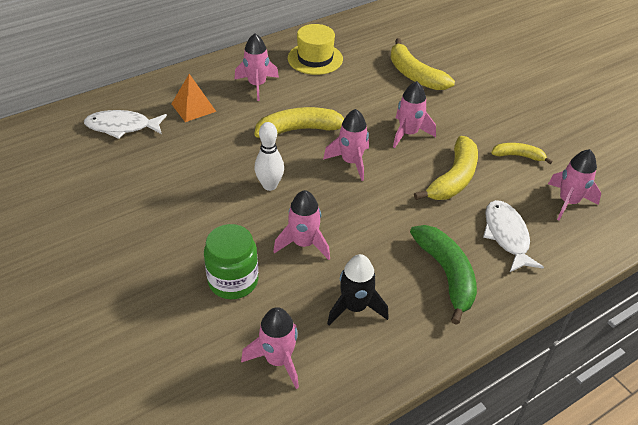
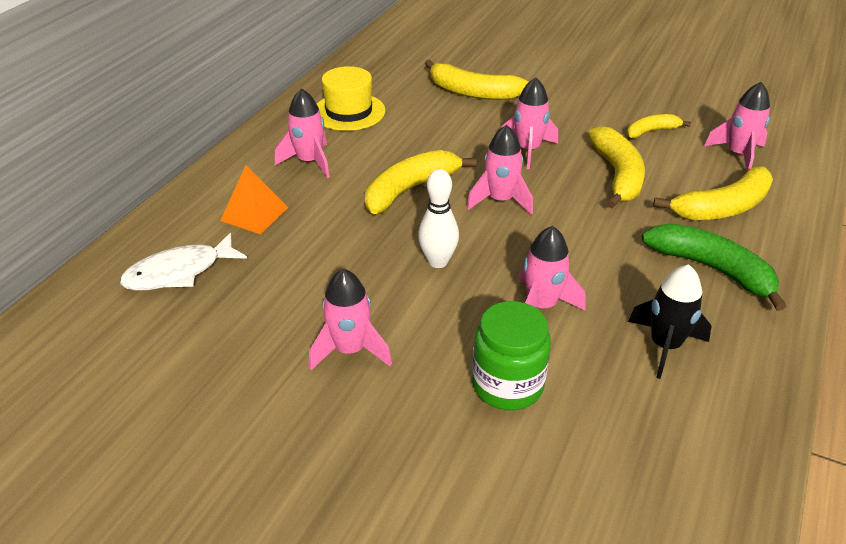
camera: 30 degrees left, 5 degrees down
pink rocket [241,307,299,389] -> pink rocket moved to [309,269,392,371]
white fish [483,200,544,272] -> yellow banana [653,166,773,220]

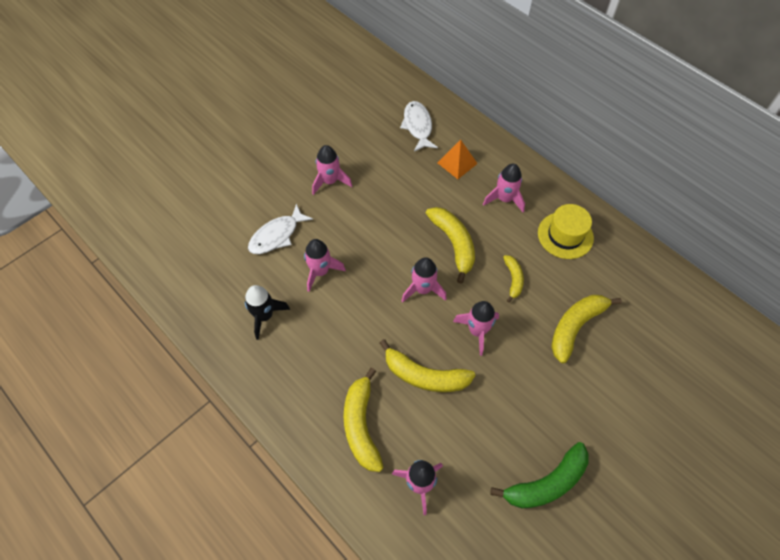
camera: 110 degrees right, 20 degrees up
white bowling pin [418,169,459,268] -> none
green jar [472,301,551,410] -> white fish [248,204,313,254]
yellow banana [627,114,691,138] -> yellow banana moved to [503,255,524,303]
green banana [642,223,786,311] -> green banana moved to [490,442,589,508]

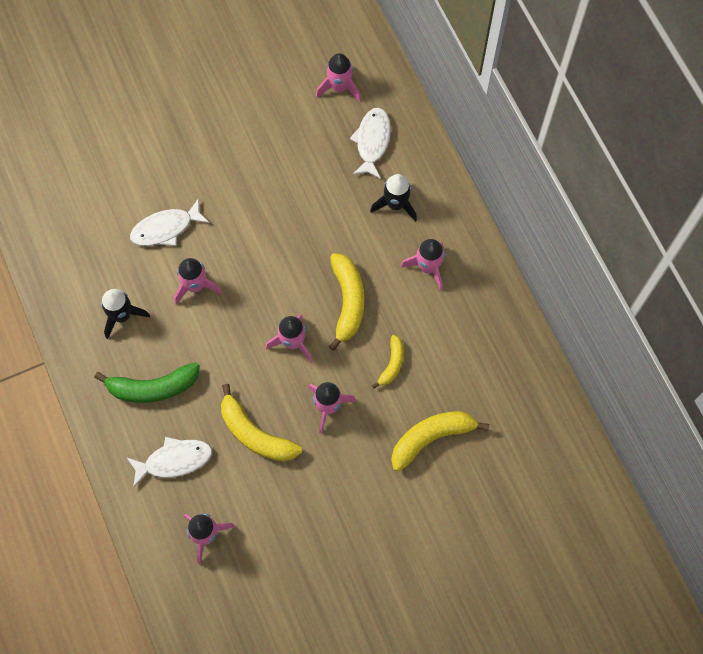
camera: 20 degrees right, 10 degrees up
pink rocket [312,145,352,195] -> pink rocket moved to [316,53,361,101]
yellow banana [344,368,383,472] -> white fish [127,437,212,488]
orange pyramid [437,140,478,179] -> black rocket [370,174,417,222]
green banana [490,442,589,508] -> green banana moved to [94,362,200,403]
yellow hat [538,204,594,259] -> none

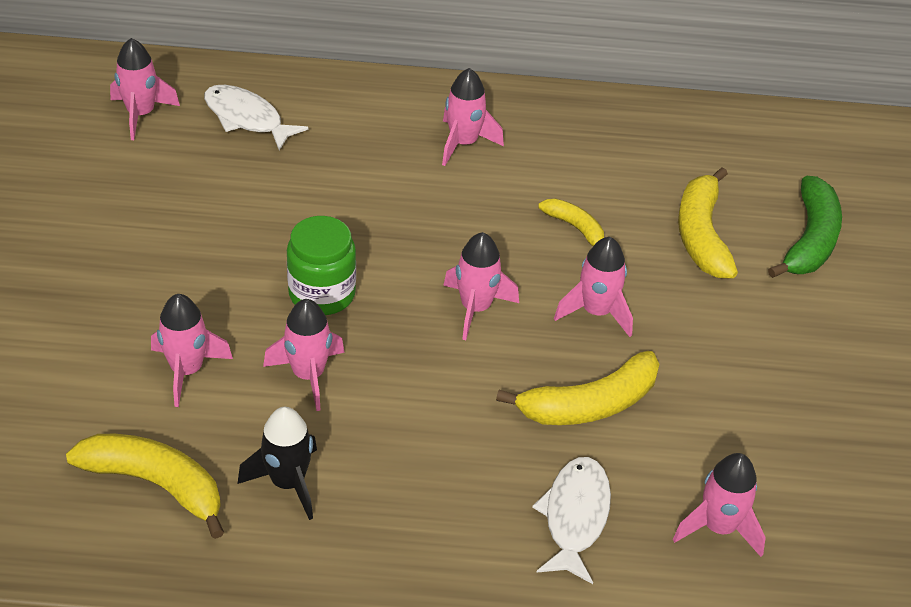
camera: 65 degrees left, 25 degrees down
green banana [94,362,200,403] -> green banana moved to [768,176,842,278]
white fish [130,198,210,246] -> pink rocket [151,294,233,407]
yellow banana [329,253,364,351] -> yellow banana moved to [66,434,224,539]
black rocket [370,174,417,222] -> none
none -> green jar [287,216,356,315]

